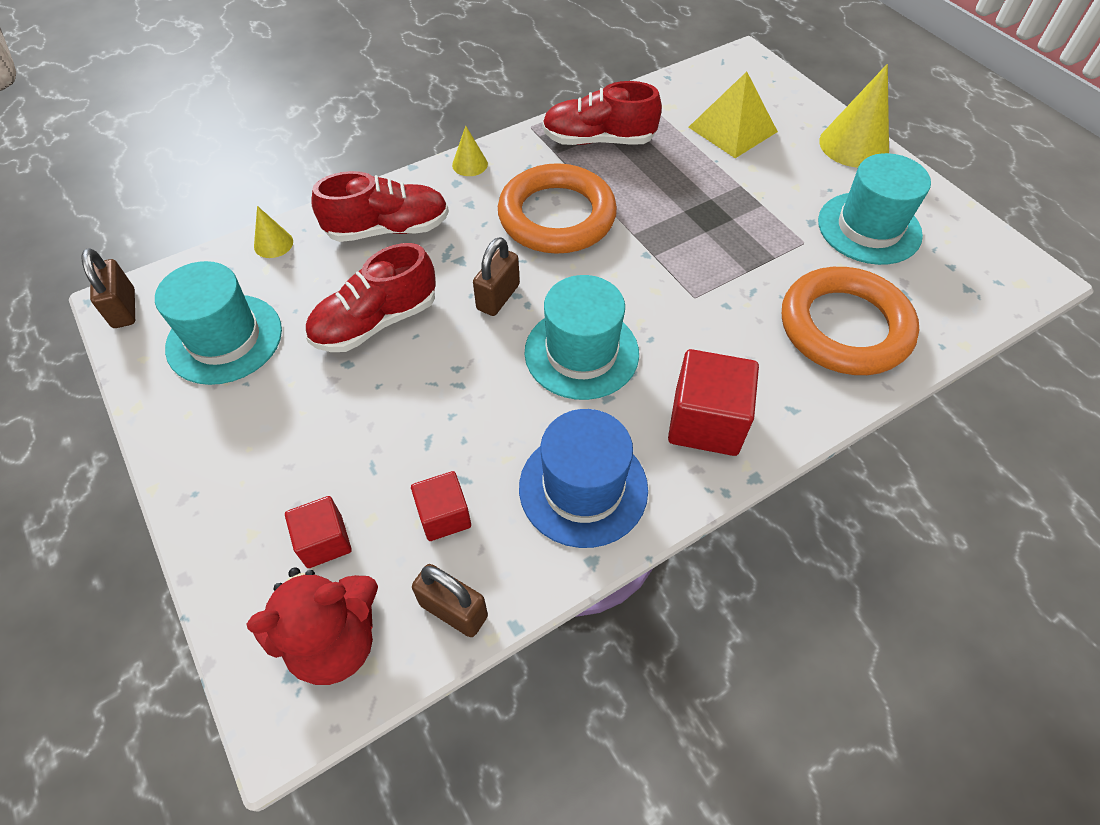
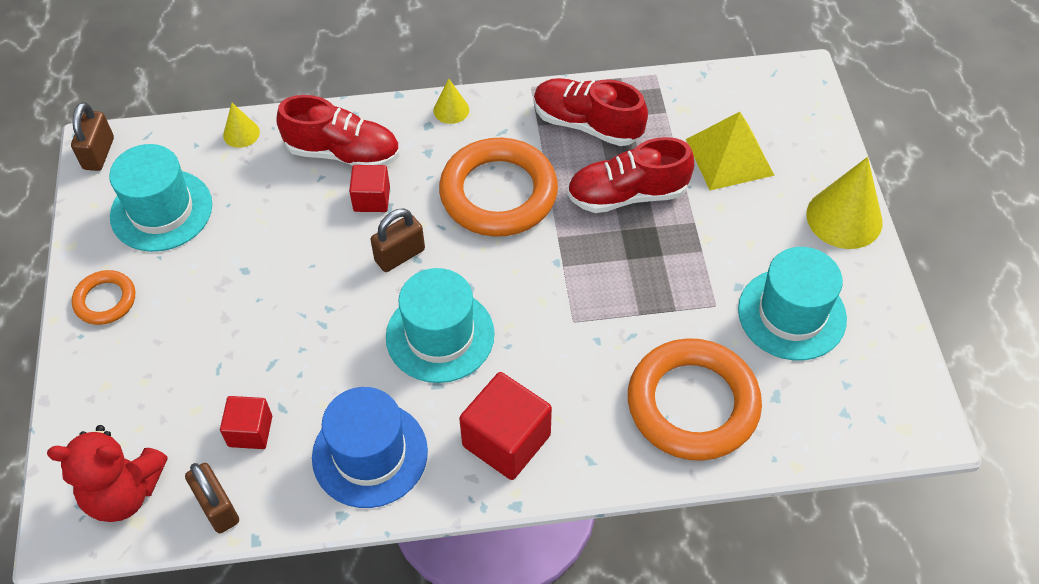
camera: 25 degrees right, 0 degrees up
red cube [285,496,352,568] -> red cube moved to [349,165,390,212]
red shoe [306,243,436,352] -> red shoe moved to [567,137,694,213]
none -> orange ring [72,270,135,325]

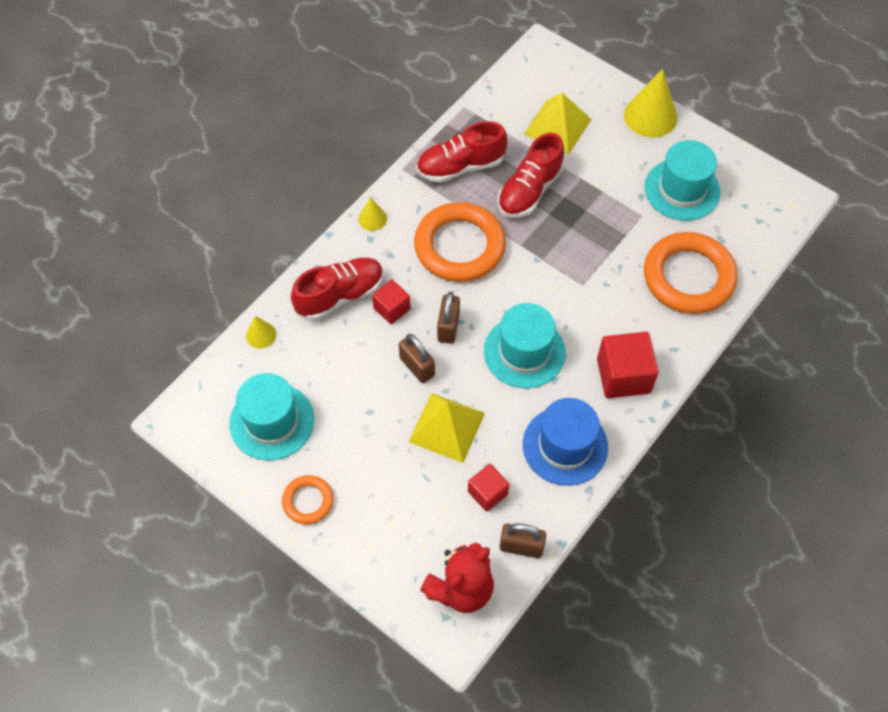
camera: 45 degrees left, 5 degrees up
brown padlock [71,102,114,171] -> brown padlock moved to [399,334,435,383]
none -> yellow pyramid [409,393,485,463]

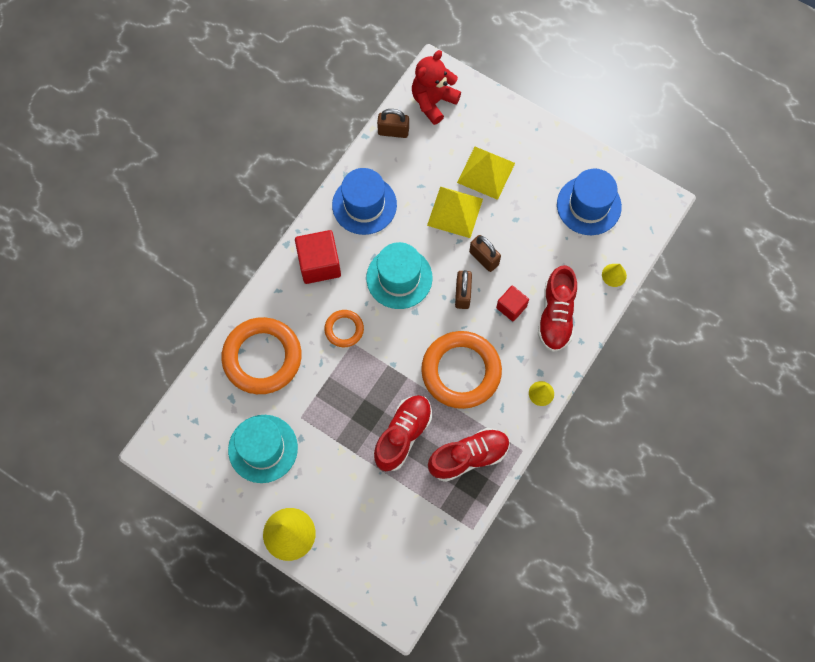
camera: 175 degrees right, 10 degrees up
turquoise hat [230,373,314,460] -> blue hat [557,169,622,235]
orange ring [282,475,334,524] -> orange ring moved to [324,310,364,347]
red shoe [291,258,384,320] -> red shoe turned 45 degrees counterclockwise [538,265,577,352]
red cube [468,464,510,512] -> none
yellow pyramid [524,93,592,154] -> yellow pyramid moved to [457,147,515,200]

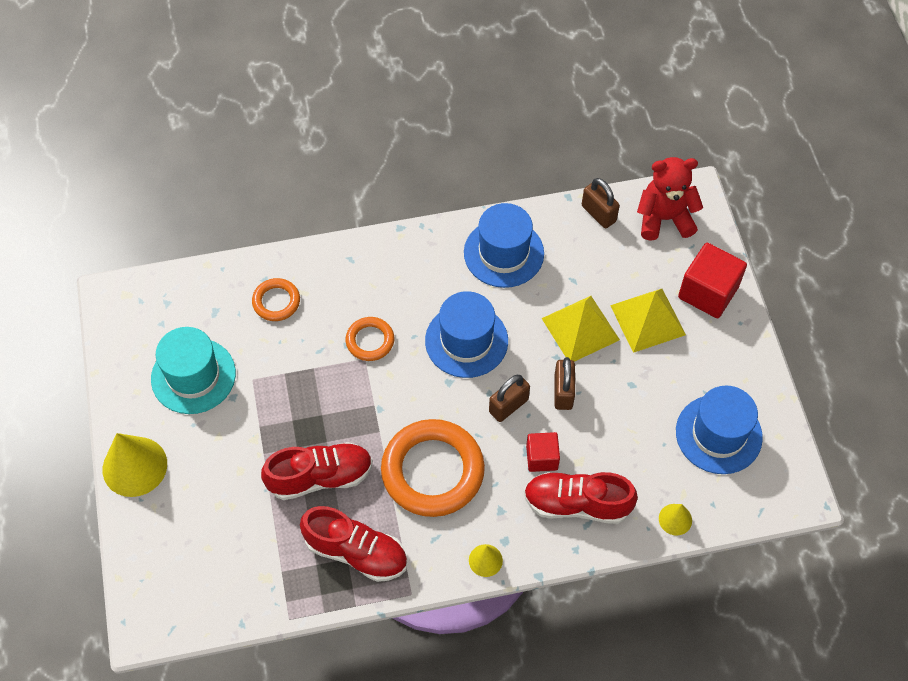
camera: 45 degrees right, 10 degrees down
orange ring [221,317,302,394] -> orange ring [252,278,300,321], size x0.50
red cube [295,230,341,284] -> red cube moved to [678,243,747,318]
turquoise hat [366,242,432,309] -> blue hat [425,291,508,378]
red shoe [538,265,577,352] -> red shoe turned 45 degrees clockwise [524,472,638,524]

